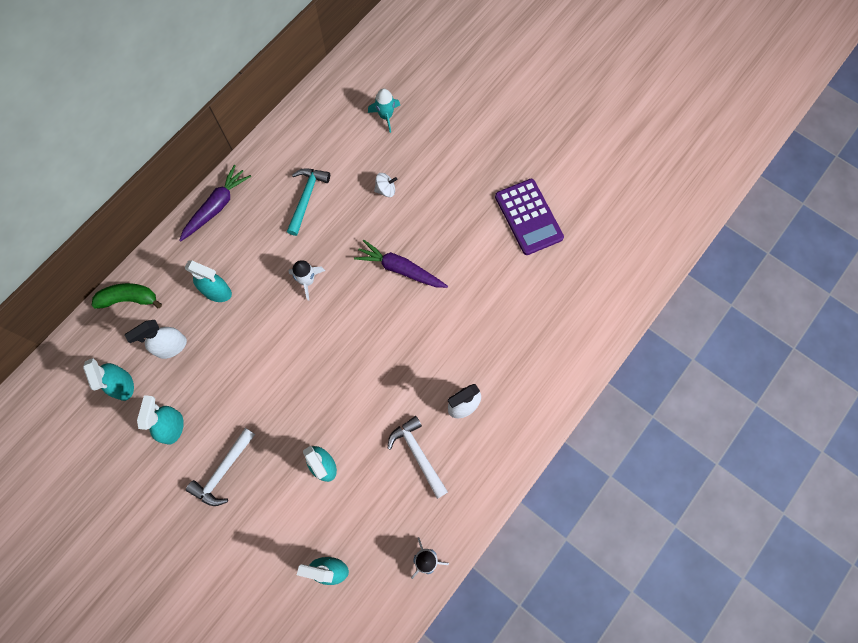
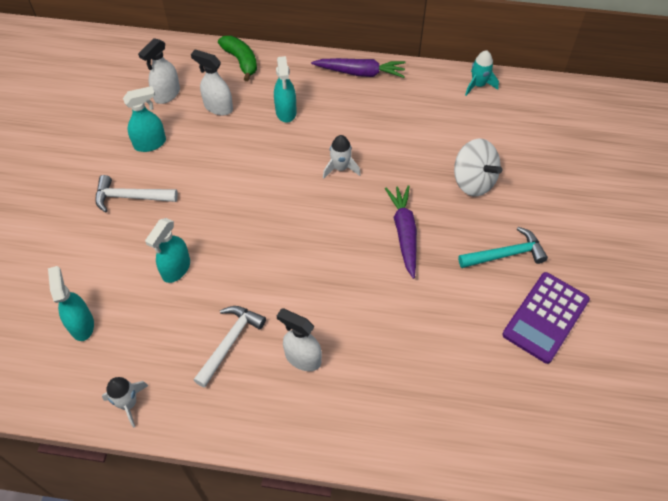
camera: 60 degrees right, 15 degrees down
turquoise spray bottle [83,358,134,401] -> white spray bottle [138,38,180,104]
turquoise hammer [287,168,330,236] -> turquoise hammer moved to [458,227,548,268]
turquoise rocket [368,89,400,133] -> turquoise rocket moved to [465,50,499,96]
white spinning top [374,173,397,197] -> white spinning top [454,139,502,196], size x1.95

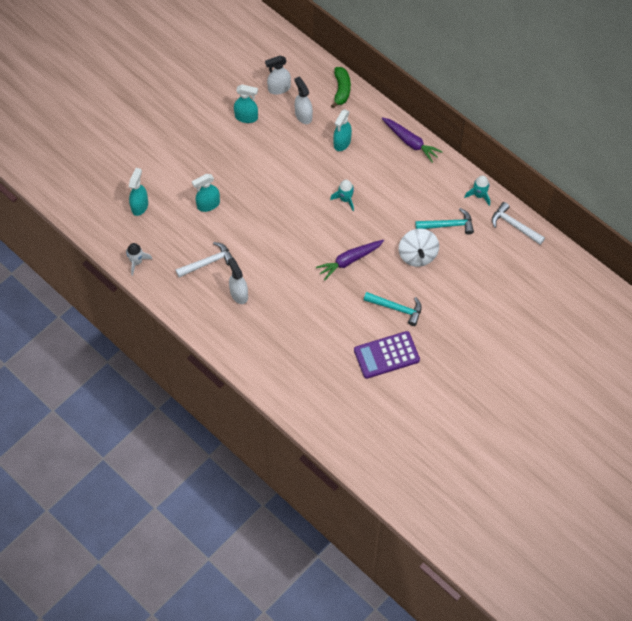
camera: 35 degrees right, 5 degrees up
white hammer [95,175,178,213] -> white hammer moved to [492,202,545,245]
white rocket [323,135,361,179] -> turquoise rocket [330,180,354,211]
purple carrot [385,185,417,279] -> purple carrot turned 150 degrees counterclockwise [316,240,384,280]
none -> turquoise hammer [415,208,474,235]

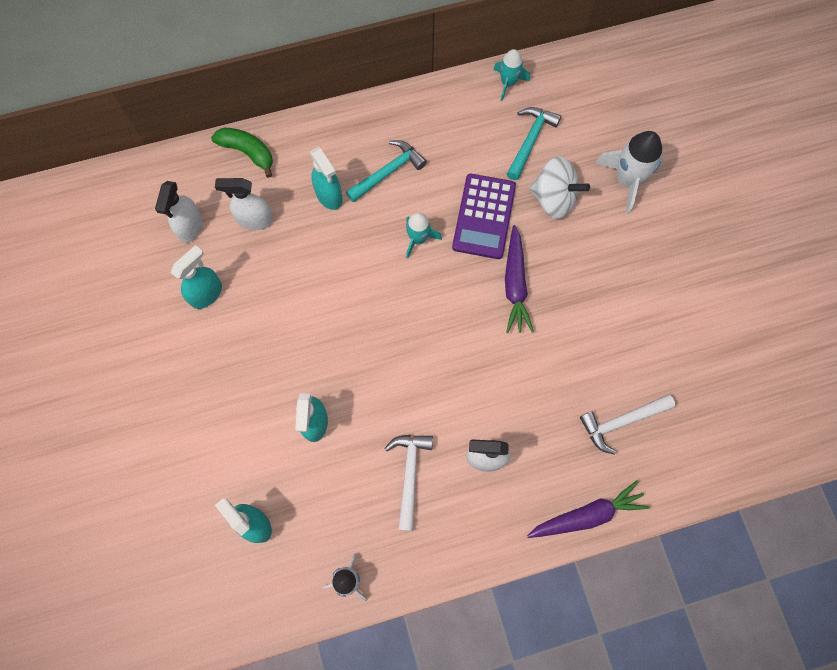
camera: 60 degrees left, 10 degrees up
purple calculator [354,331,420,379] -> purple calculator moved to [452,174,516,259]
turquoise hammer [364,292,422,326] -> turquoise hammer moved to [346,140,427,203]
purple carrot [382,117,443,163] -> purple carrot moved to [527,480,650,538]
white hammer [492,202,545,245] -> white hammer moved to [580,394,676,455]
none -> white rocket [595,131,664,215]

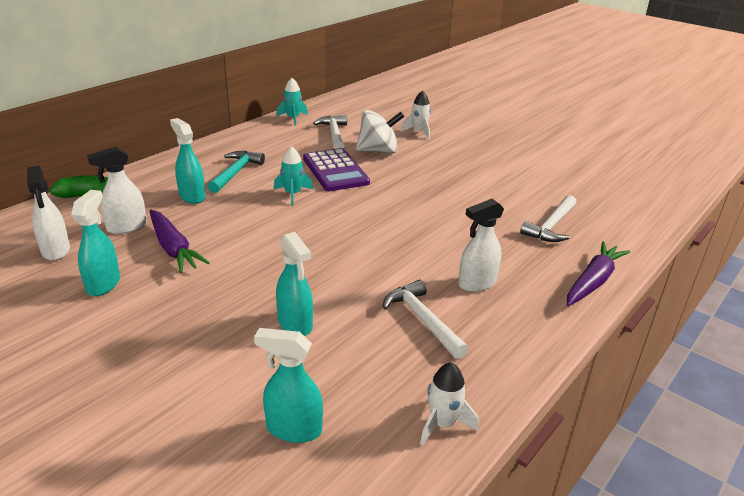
camera: 35 degrees left, 40 degrees down
turquoise spray bottle [310,147,343,210] -> turquoise spray bottle turned 150 degrees counterclockwise [170,118,205,204]
purple carrot [505,225,534,333] -> purple carrot moved to [150,210,210,273]
turquoise hammer [507,107,561,180] -> white hammer [313,115,347,149]
white rocket [595,131,664,215] -> white rocket [401,91,431,139], size x0.62

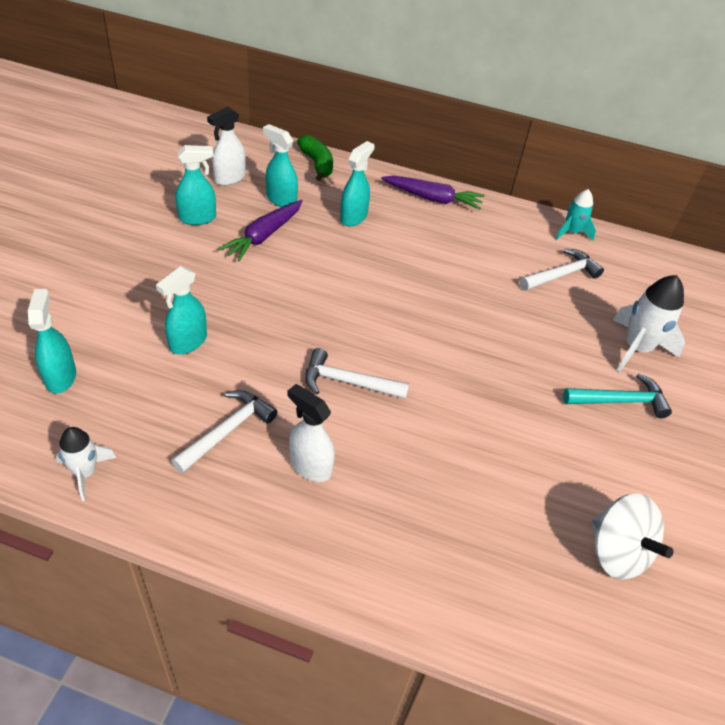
camera: 65 degrees right, 15 degrees up
white spray bottle [87,147,147,234] -> turquoise spray bottle [263,124,298,207]
turquoise hammer [207,151,265,193] -> turquoise hammer moved to [563,373,672,418]
turquoise rocket [274,146,313,206] -> none
purple calculator [303,148,370,191] -> none
white spinning top [356,110,404,153] -> white spinning top moved to [592,493,674,579]
white rocket [401,91,431,139] -> white rocket [613,275,685,372], size x1.62
white hammer [520,195,577,242] -> white hammer moved to [305,348,409,399]
purple carrot [567,241,630,306] -> purple carrot moved to [381,176,485,210]

